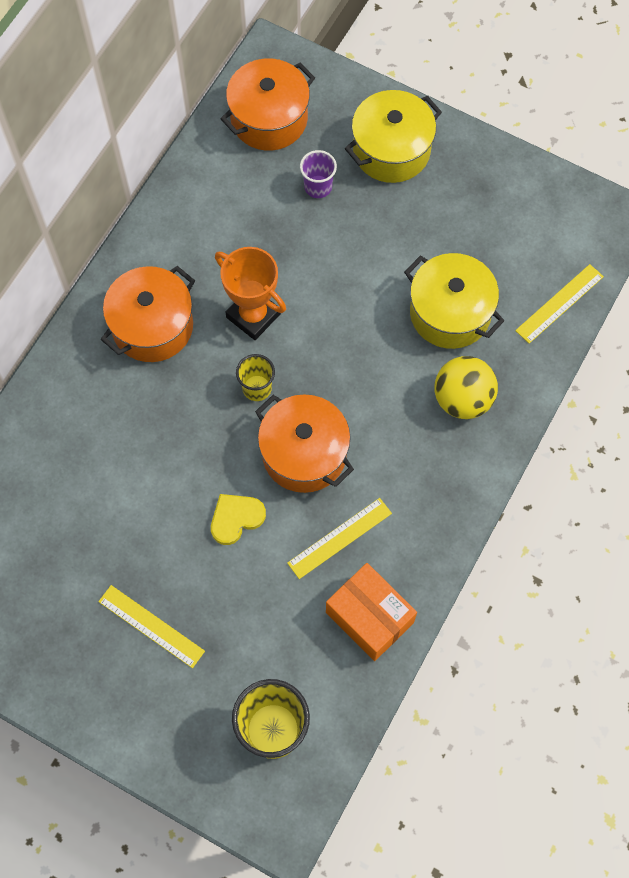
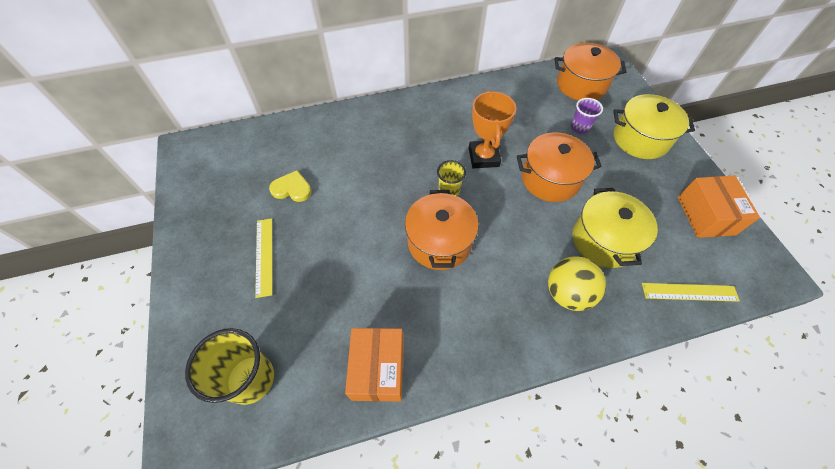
camera: 45 degrees right, 10 degrees down
orange pot [101,266,195,362] -> orange pot moved to [517,132,602,202]
yellow heart [211,494,266,545] -> yellow heart moved to [269,170,312,202]
yellow ruler [287,498,392,579] -> none
none -> orange box [678,176,760,238]

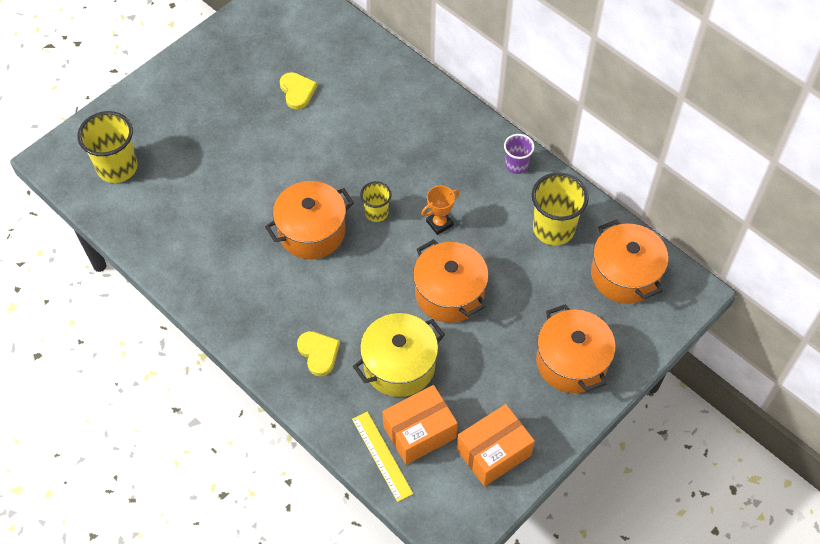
camera: 60 degrees right, 0 degrees up
yellow ruler [255,218,272,298] -> none
orange box [345,328,403,401] -> orange box moved to [382,385,458,465]
orange trophy [469,90,516,168] -> orange trophy [421,185,460,235], size x0.61
yellow ball [548,256,606,311] -> yellow heart [297,331,340,376]
purple cup [571,98,603,134] -> purple cup moved to [504,134,534,174]
yellow pot [614,94,695,159] -> orange pot [536,304,616,393]
none -> yellow cup [532,172,589,245]

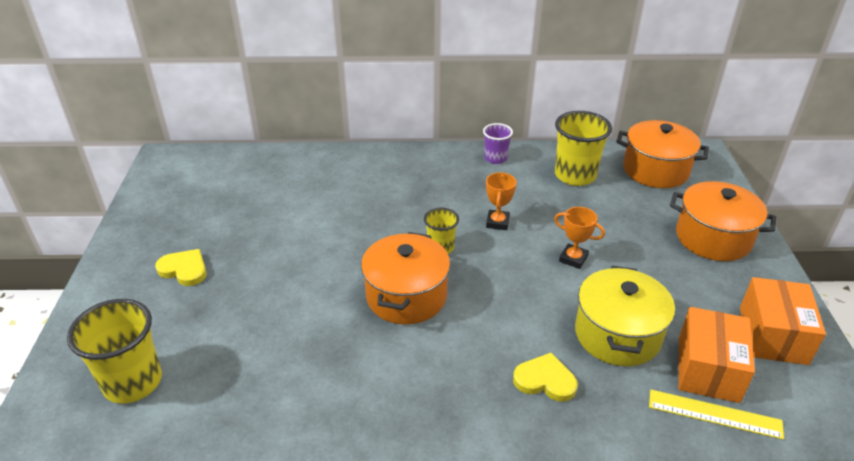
camera: 45 degrees left, 20 degrees down
yellow heart [280,72,317,110] -> yellow heart moved to [155,249,206,286]
orange pot [413,239,489,323] -> orange trophy [554,207,605,269]

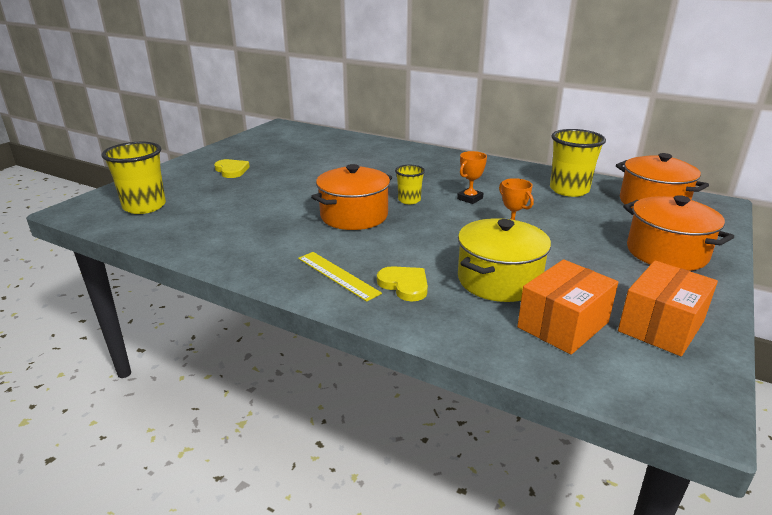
camera: 30 degrees right, 10 degrees down
purple cup [483,123,513,164] -> none
yellow ruler [649,390,784,440] -> yellow ruler moved to [298,252,382,302]

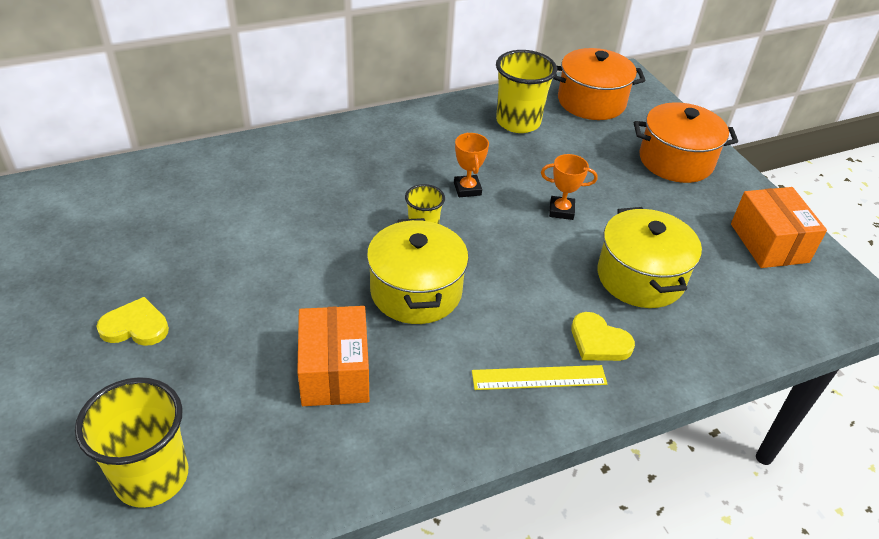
camera: 55 degrees left, 15 degrees up
orange pot [311,164,392,230] -> yellow pot [367,218,469,324]
yellow heart [377,266,428,301] -> yellow heart turned 135 degrees counterclockwise [571,312,635,361]
orange box [517,259,618,355] -> orange box moved to [297,306,369,406]

